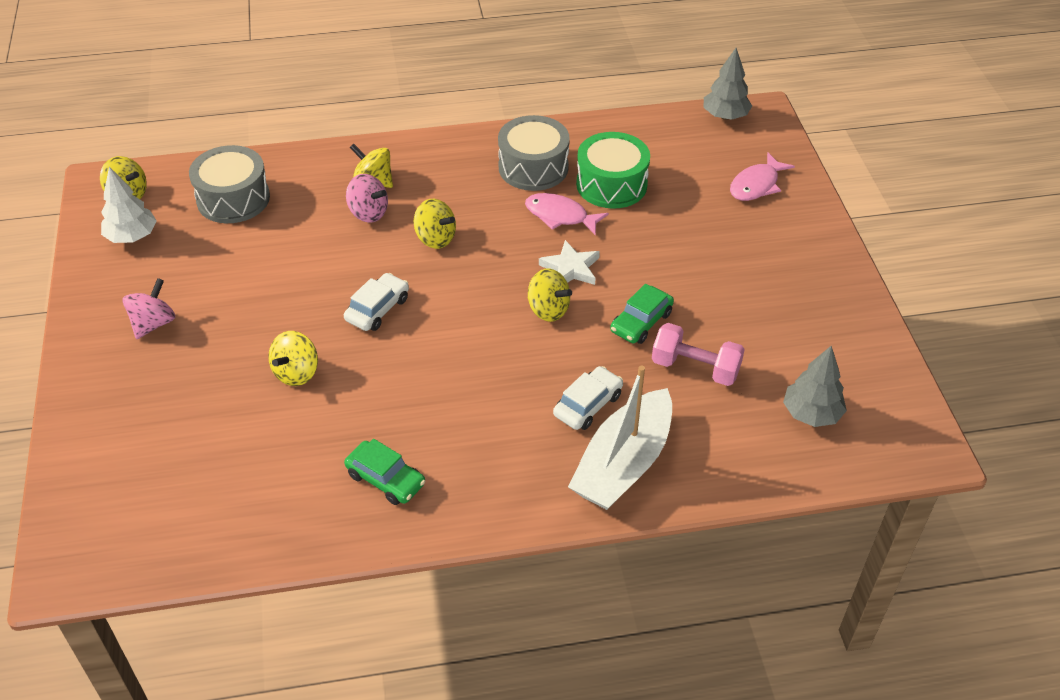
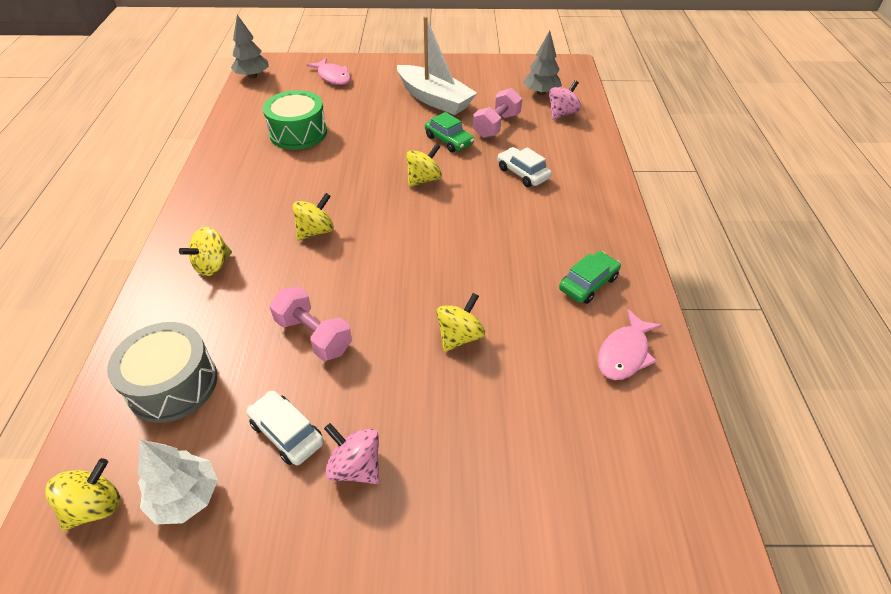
camera: 80 degrees left, 0 degrees up
yellow spinning top [268,331,318,386] -> yellow spinning top turned 90 degrees counterclockwise [436,293,485,352]
white car [344,273,409,331] -> white car moved to [246,391,324,465]
pink spinning top [346,174,388,223] -> pink spinning top moved to [549,80,581,120]
grey drum [498,115,570,191] -> none
pink fish [525,193,609,235] -> pink fish moved to [598,309,662,380]
white star [539,240,600,285] -> none
white boat [568,365,672,510] -> white boat moved to [397,16,477,115]
none -> pink dumbbell [270,286,352,361]

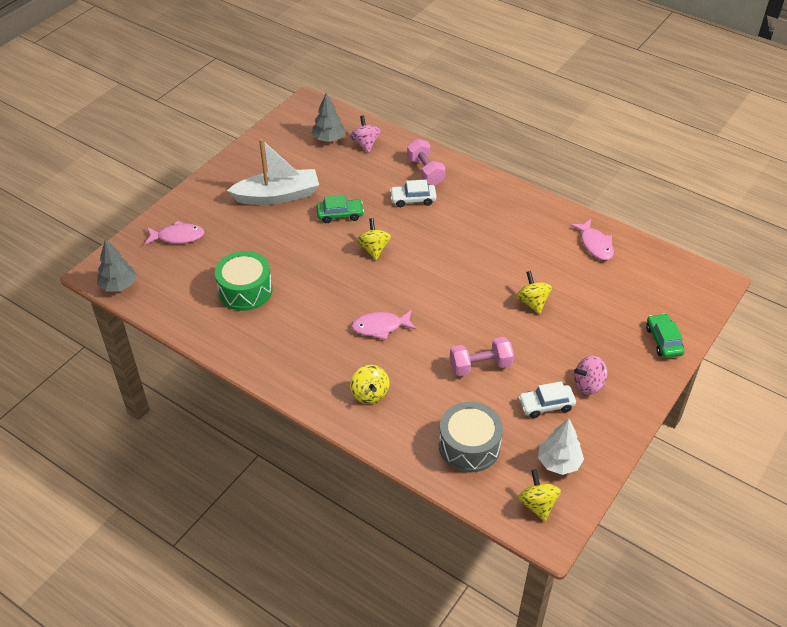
camera: 55 degrees left, 0 degrees up
yellow spinning top [293,193,334,241] -> pink fish [351,310,416,340]
pink dumbbell [473,88,522,138] -> pink dumbbell moved to [407,139,446,185]
green car [559,251,621,304] -> green car moved to [646,313,684,358]

